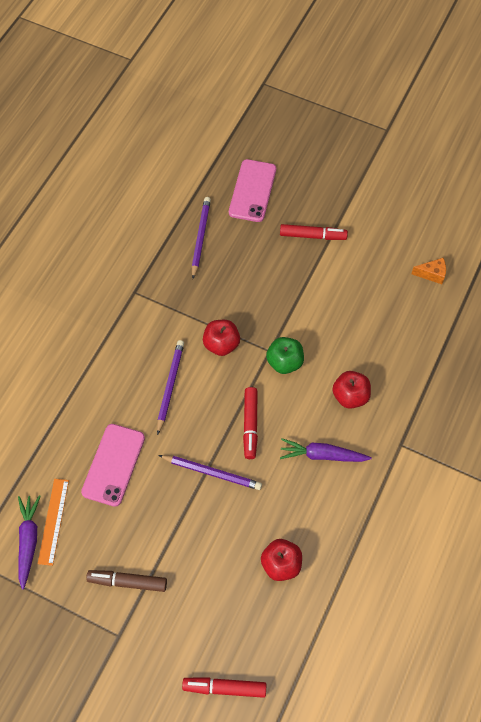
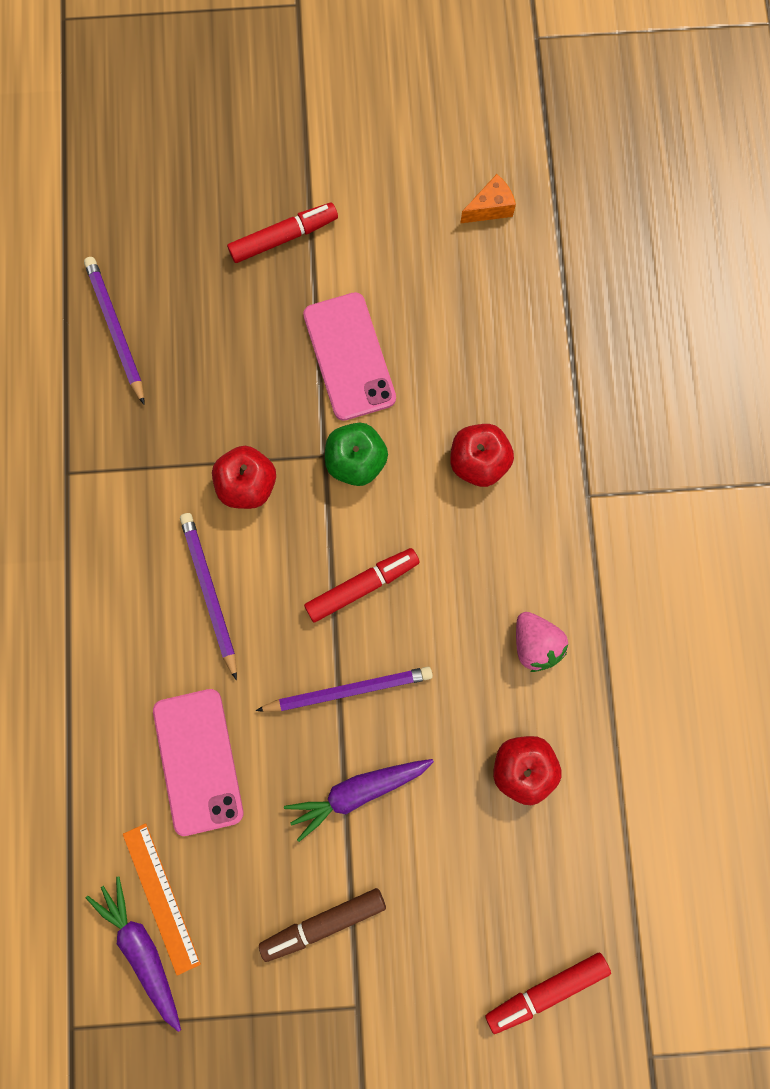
camera: 30 degrees left, 15 degrees up
pink phone [229,159,276,222] -> pink phone moved to [303,292,396,421]
red marker [243,387,258,459] -> red marker turned 90 degrees counterclockwise [304,548,420,622]
purple carrot [280,438,372,462] -> purple carrot moved to [284,759,434,842]
none -> pink strawberry [516,612,568,672]

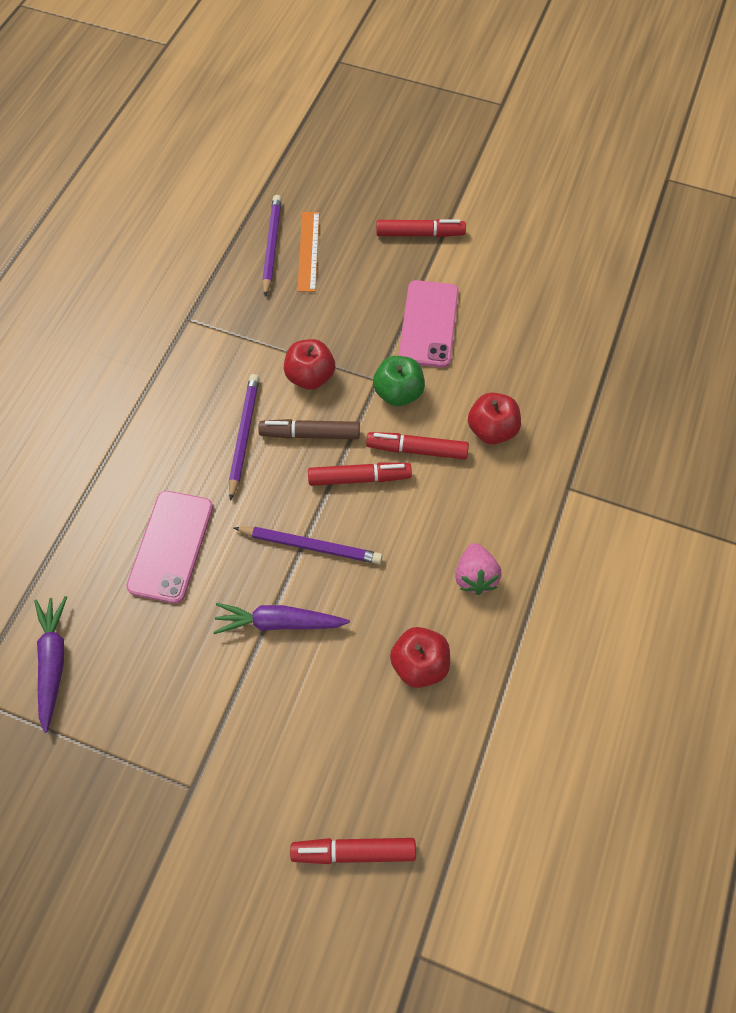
camera: 25 degrees right, 15 degrees down
orange ruler [123,823,201,976] -> orange ruler moved to [297,212,320,292]
brown marker [259,888,386,962] -> brown marker moved to [258,419,360,439]
orange cheese [460,174,516,224] -> none
none -> red marker [366,432,469,459]

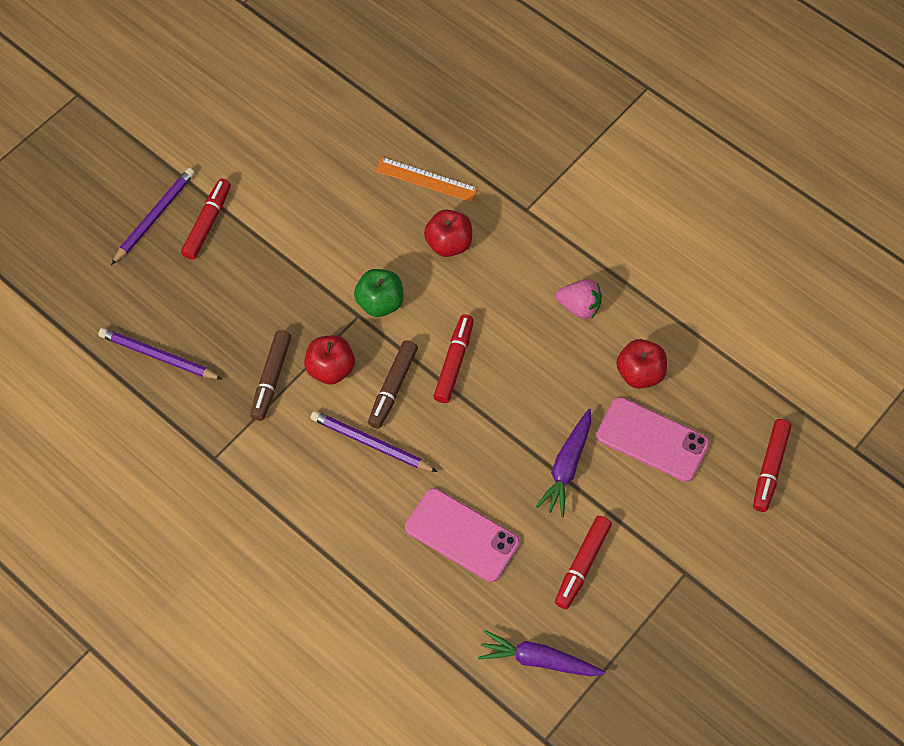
camera: 70 degrees left, 0 degrees up
purple pencil [234,527,382,564] -> purple pencil moved to [111,168,195,265]
orange ruler [297,212,320,292] -> orange ruler moved to [376,157,478,202]
red marker [366,432,469,459] -> red marker moved to [555,516,612,609]
pink phone [399,280,459,368] -> pink phone moved to [596,397,710,482]
none -> brown marker [250,330,291,421]

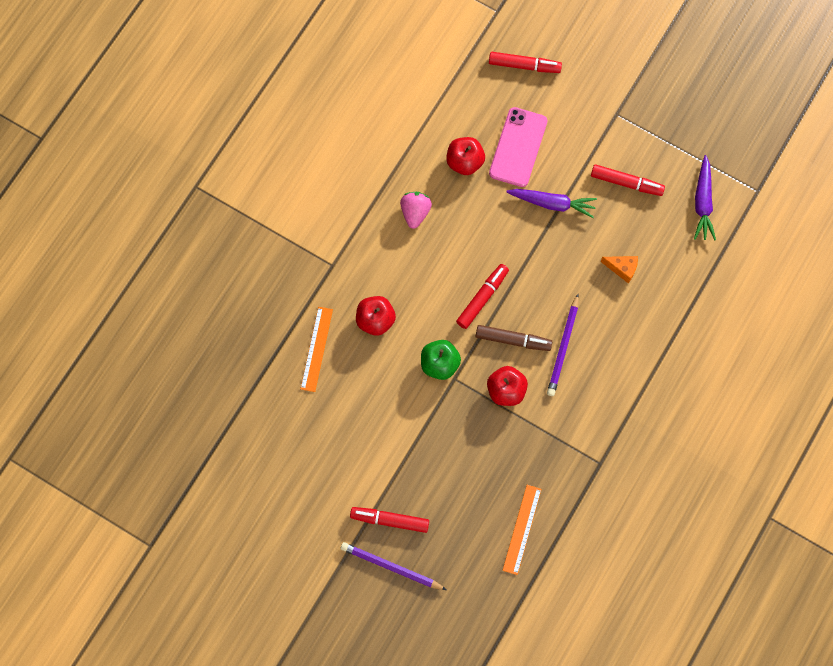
camera: 100 degrees left, 10 degrees up
purple pencil [98,328,222,379] -> orange ruler [502,485,542,575]
brown marker [250,330,291,421] -> none
pink phone [405,488,520,582] -> orange cheese [601,256,638,283]
red marker [433,314,474,403] -> red marker turned 120 degrees clockwise [456,264,509,329]

